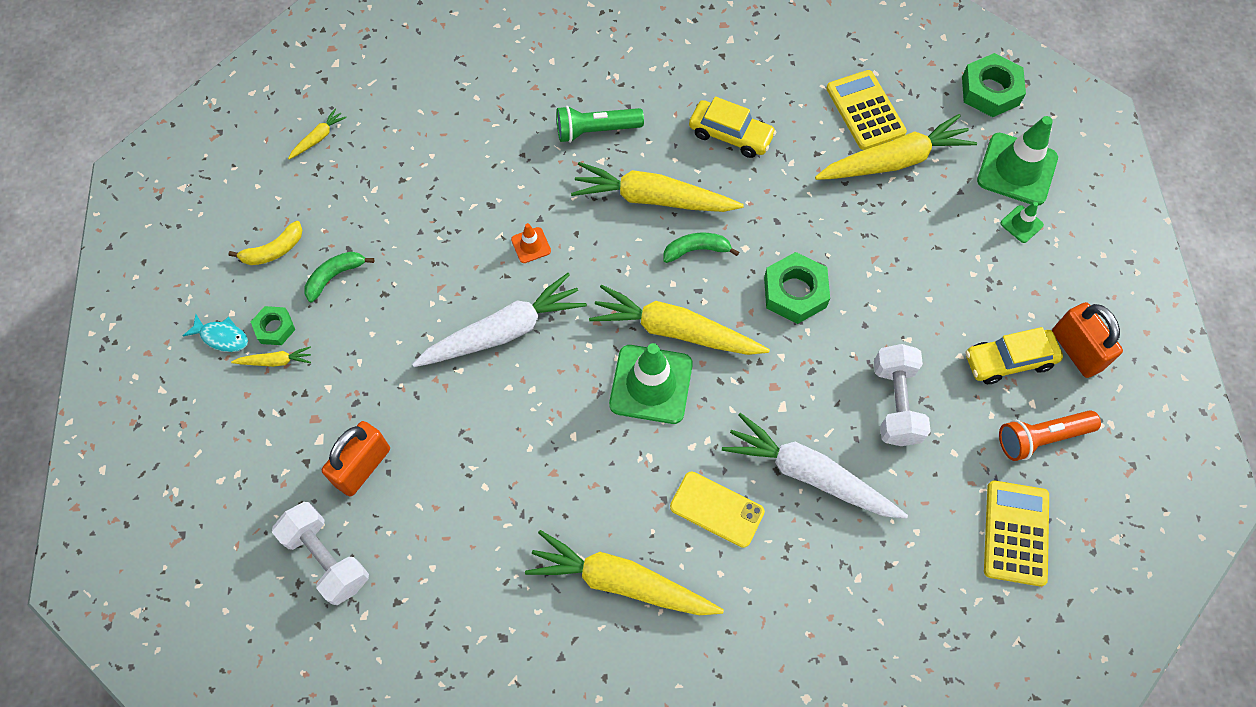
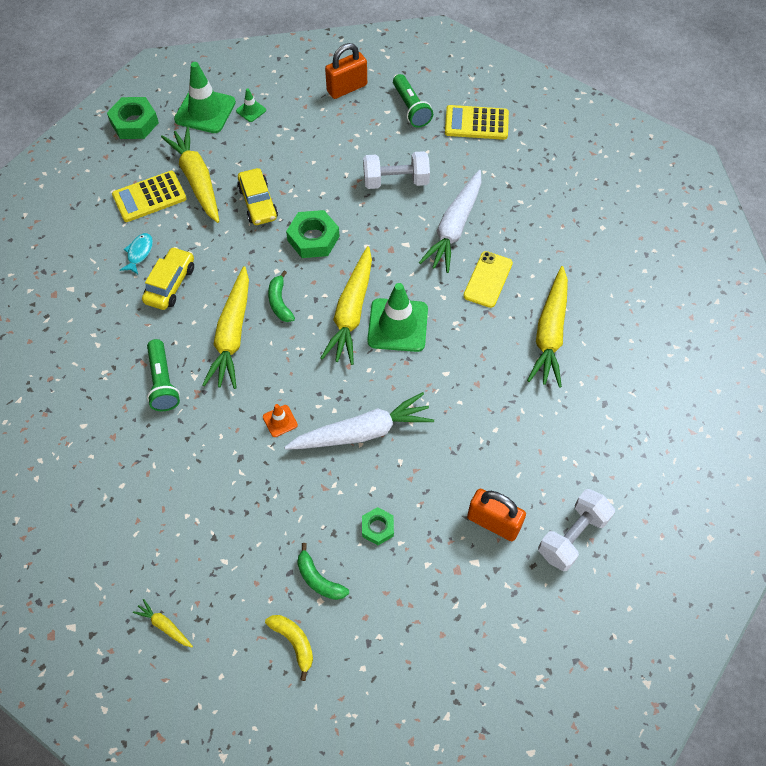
camera: 95 degrees left, 5 degrees down
turquoise fish [183,314,248,352] -> turquoise fish moved to [120,233,153,274]
yellow carrot [231,346,311,367] -> none
green nut [251,306,295,345] -> green nut moved to [362,507,394,545]
white carrot [412,273,587,367] -> white carrot turned 105 degrees clockwise [284,392,434,450]
yellow car [966,327,1063,384] -> yellow car moved to [237,168,278,225]
orange flashlight [999,410,1101,461] -> green flashlight [393,74,433,128]

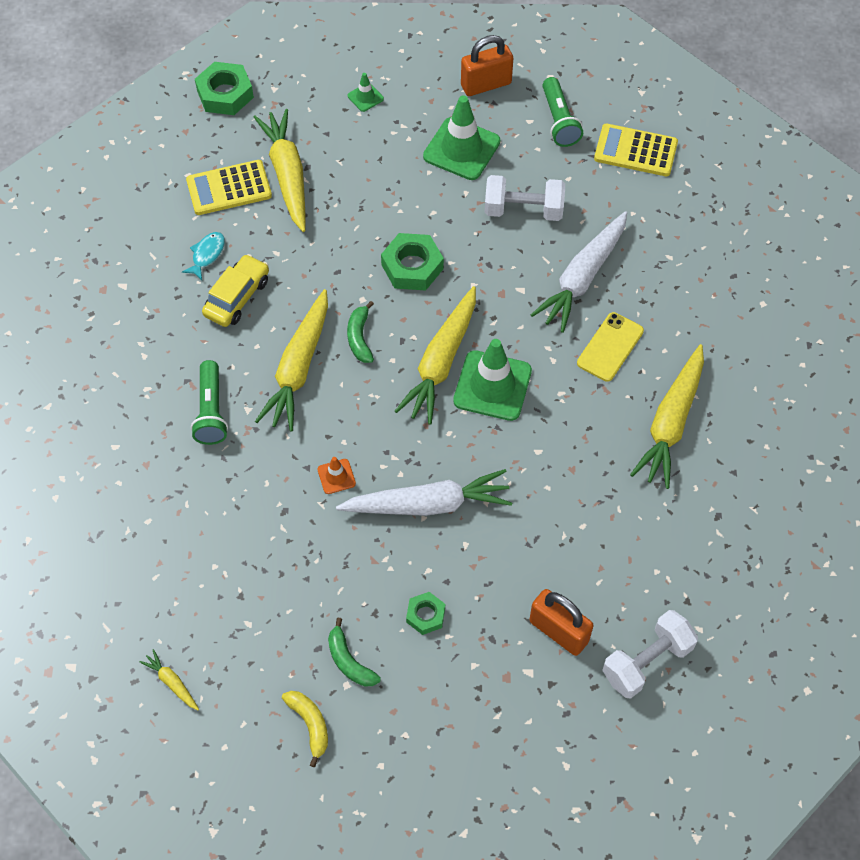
camera: 10 degrees right, 0 degrees up
green traffic cone [174,62,236,133] -> green traffic cone moved to [423,95,500,180]
yellow car [237,168,278,225] -> none

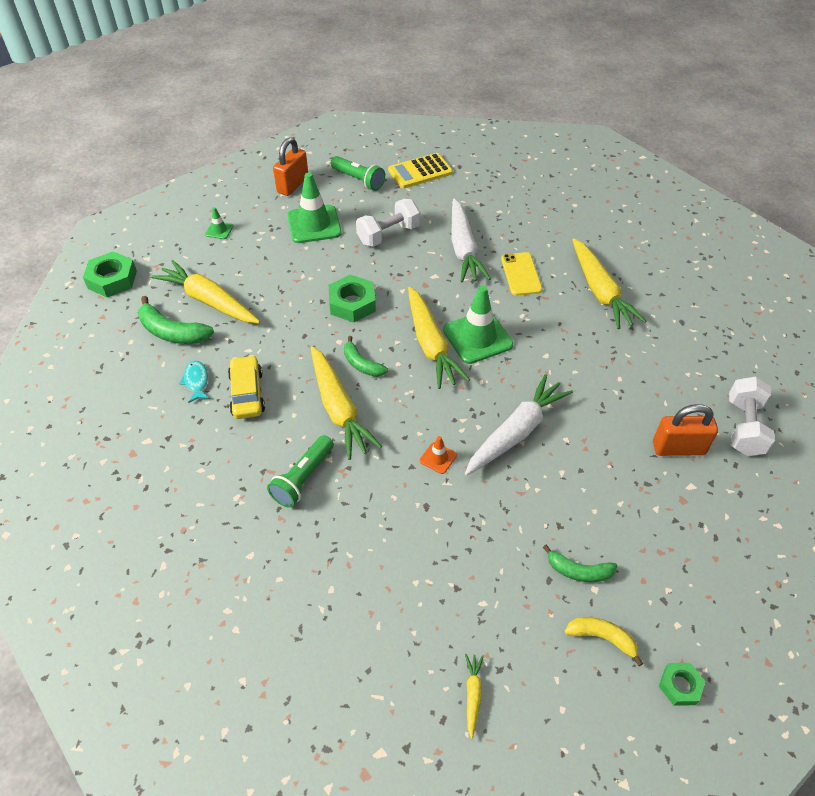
camera: 40 degrees left, 10 degrees down
yellow carrot [140,649,199,710] -> yellow carrot turned 90 degrees clockwise [465,654,484,739]
yellow calculator [186,160,272,215] -> green banana [138,296,214,344]
green flashlight [191,360,228,445] -> green flashlight turned 75 degrees clockwise [267,435,334,508]
green nut [406,592,445,635] -> green nut moved to [659,663,706,706]

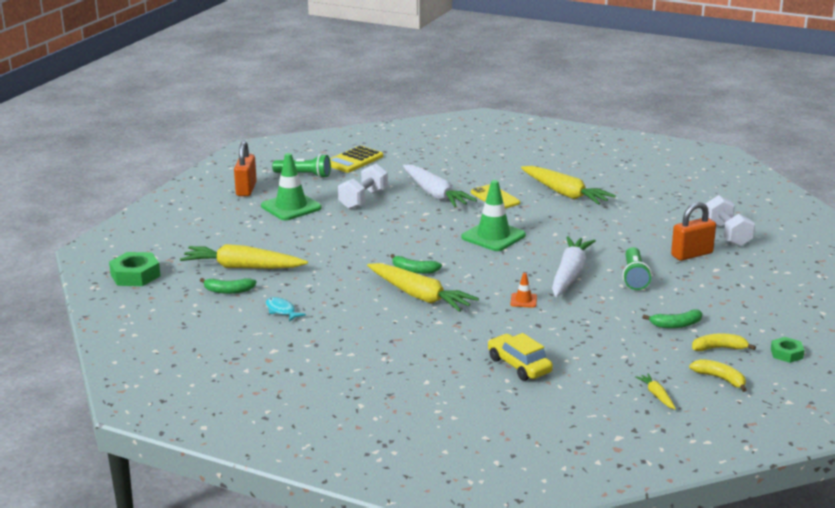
camera: 25 degrees left, 25 degrees down
green banana [138,296,214,344] -> green banana [200,278,257,294], size x0.64
green traffic cone [205,207,234,239] -> none
yellow car [228,355,265,419] -> yellow car moved to [488,333,553,381]
green flashlight [267,435,334,508] -> green flashlight moved to [623,247,652,290]
green nut [329,275,376,322] -> none
yellow carrot [408,287,470,389] -> none
none -> yellow banana [689,359,747,392]

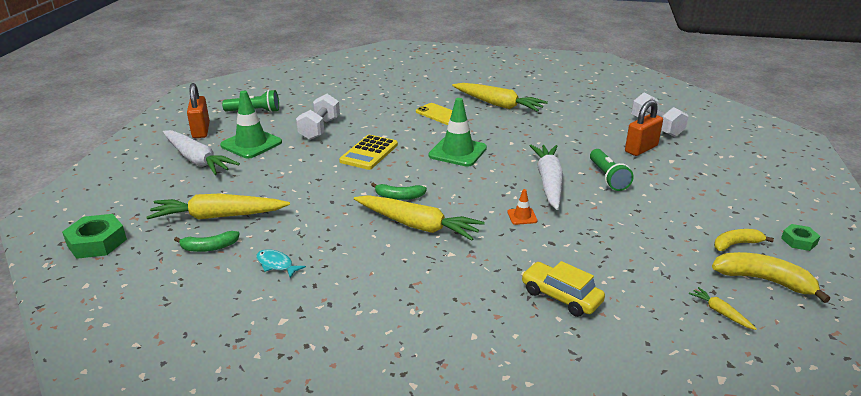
camera: 15 degrees left, 5 degrees up
yellow calculator [330,146,383,173] -> yellow calculator moved to [339,135,398,170]
white carrot [403,165,477,207] -> white carrot moved to [163,130,240,175]
green banana [642,309,702,328] -> none
yellow banana [689,359,747,392] -> yellow banana [712,252,830,303], size x1.56

